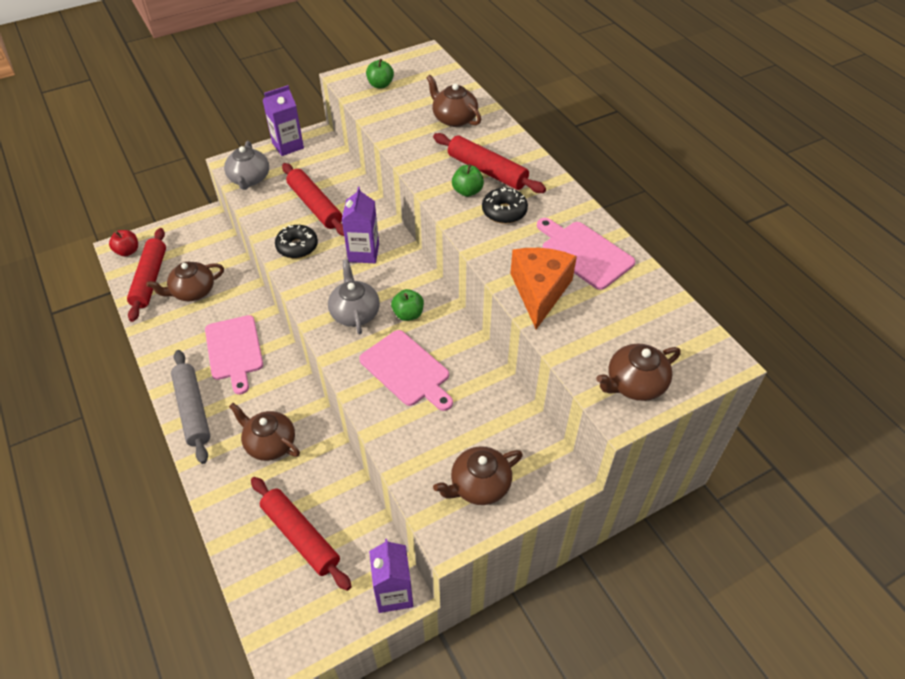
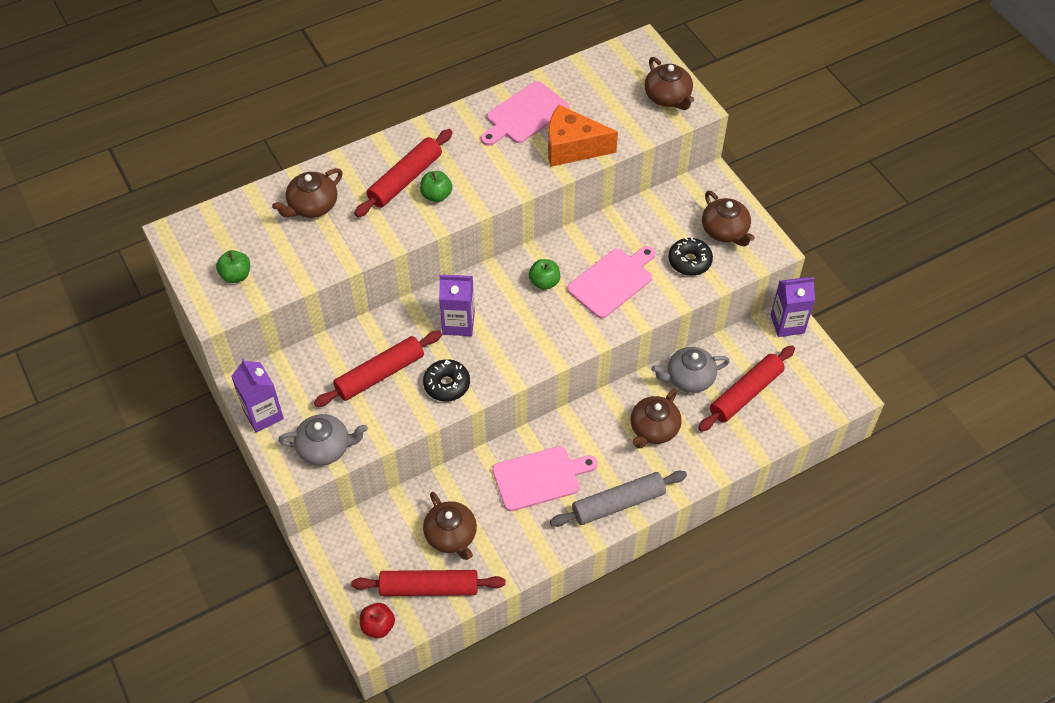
camera: 90 degrees left, 5 degrees up
grey teapot [328,259,380,334] -> grey teapot moved to [651,347,730,393]
black donut [482,187,528,224] -> black donut moved to [668,237,713,276]

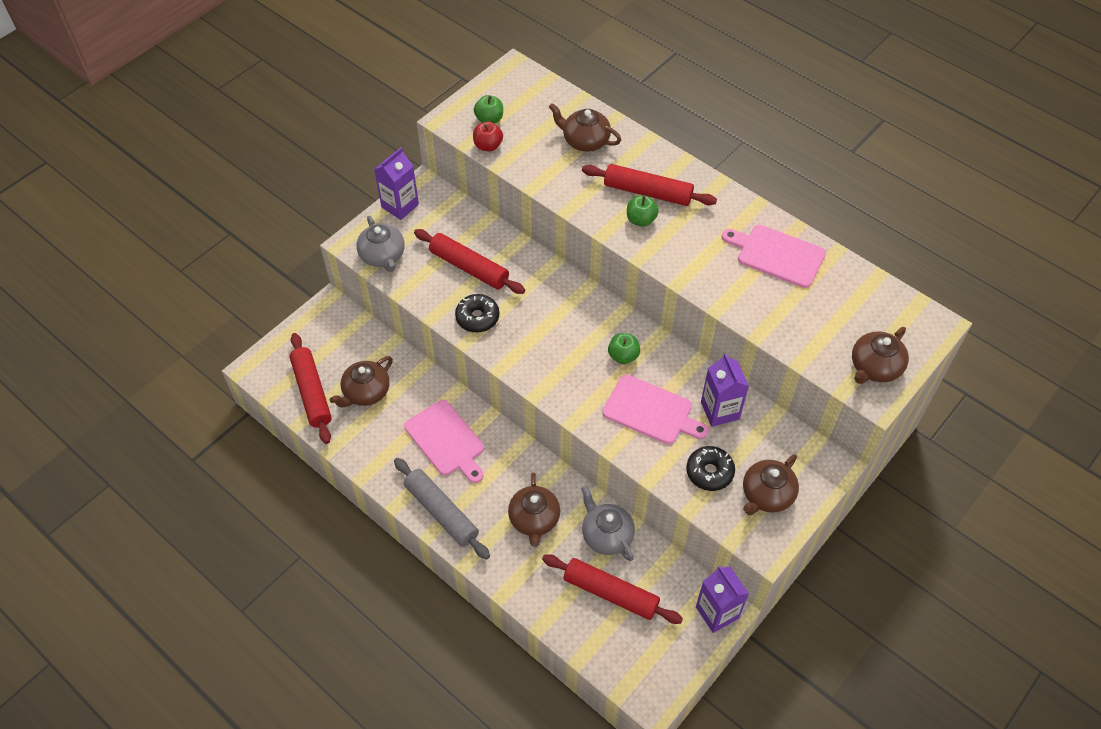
camera: 70 degrees right, 0 degrees up
red apple [360,603,395,638] -> red apple moved to [473,121,503,152]
purple carton [439,275,475,336] -> purple carton moved to [701,353,749,427]
orange cheese [548,105,618,167] -> none
brown teapot [631,389,682,449] -> brown teapot turned 105 degrees counterclockwise [508,472,560,547]

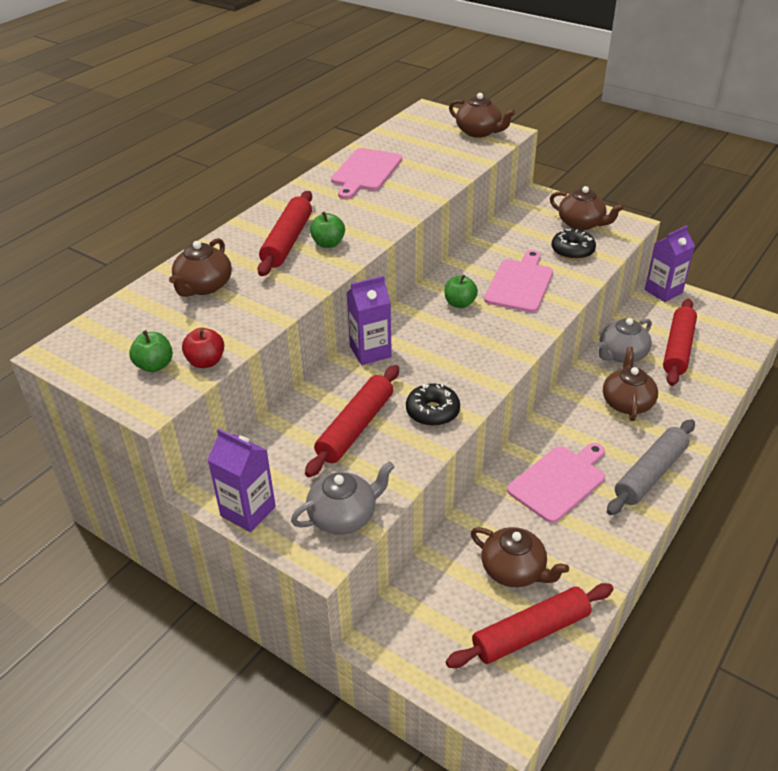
camera: 95 degrees left, 15 degrees down
brown teapot [508,472,560,547] -> brown teapot turned 75 degrees counterclockwise [603,347,658,421]
purple carton [701,353,749,427] -> purple carton moved to [347,276,392,365]

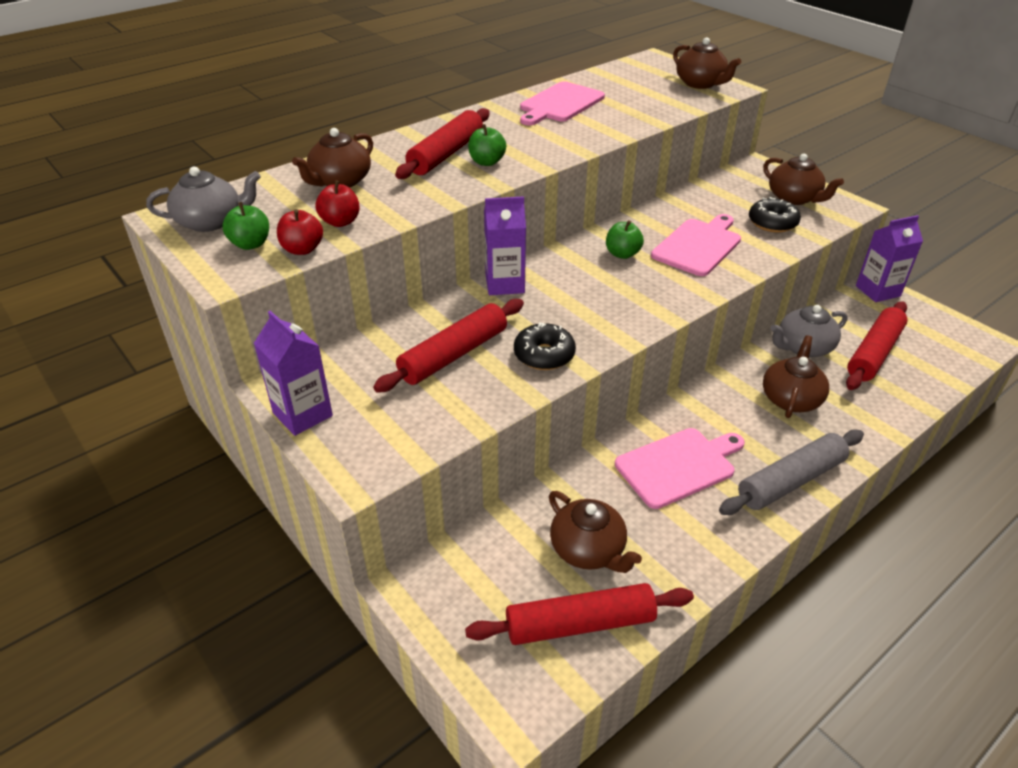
camera: 15 degrees right, 0 degrees up
grey teapot [291,461,395,535] -> grey teapot moved to [146,167,261,232]
none -> red apple [315,181,360,227]

